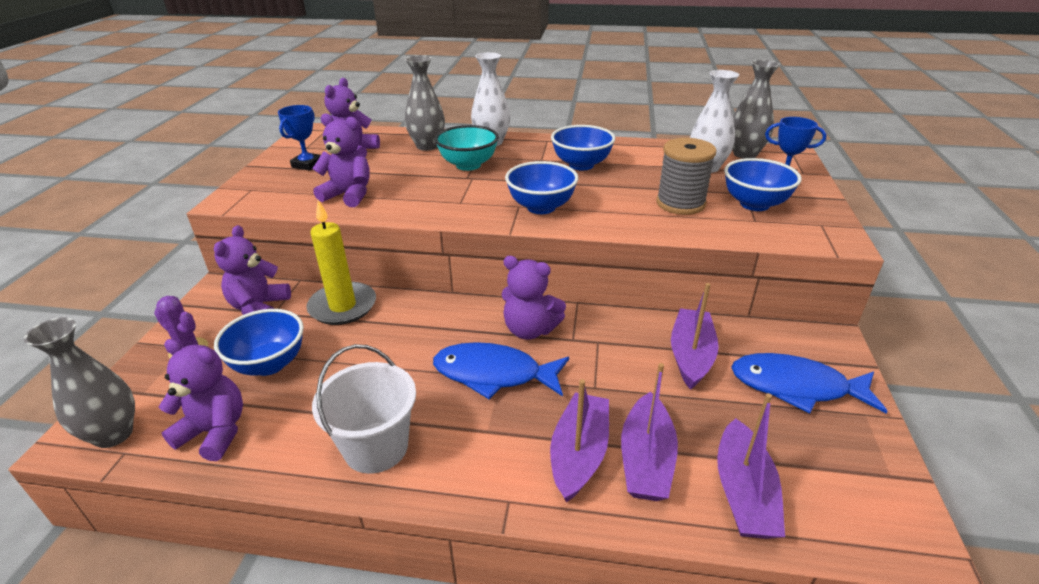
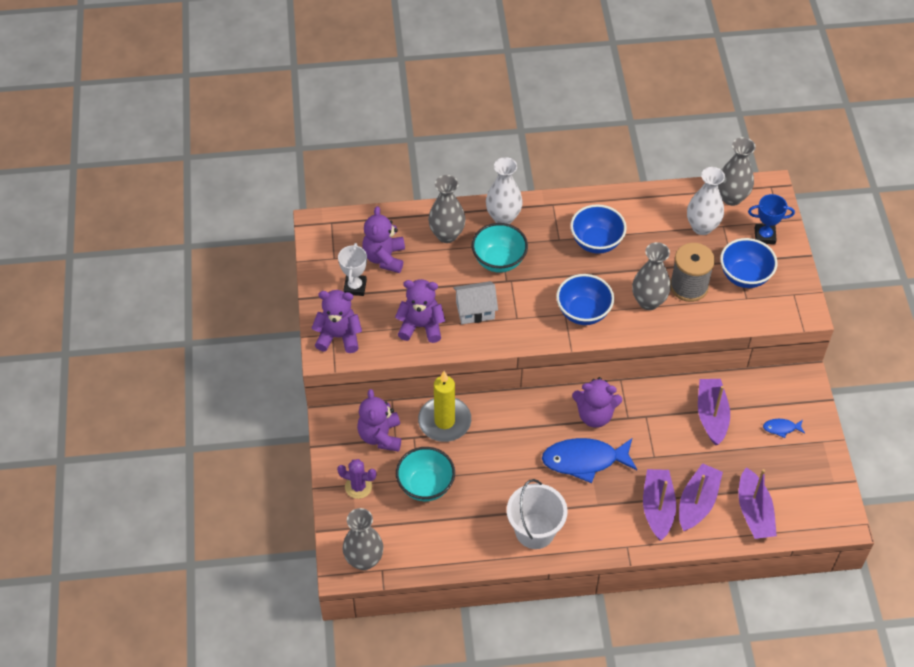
camera: 15 degrees left, 20 degrees up
purple teddy bear [159,339,243,461] -> purple teddy bear moved to [312,290,362,353]
blue bowl [214,309,304,376] -> turquoise bowl [396,447,455,501]
blue trophy [278,105,321,170] -> white trophy [338,243,367,296]
purple boat [621,363,678,501] -> purple boat turned 150 degrees counterclockwise [679,463,723,531]
blue fish [731,353,887,414] -> blue fish [763,419,805,438], size x0.45
none -> white house [453,281,498,324]
none -> grey vase [632,242,671,310]

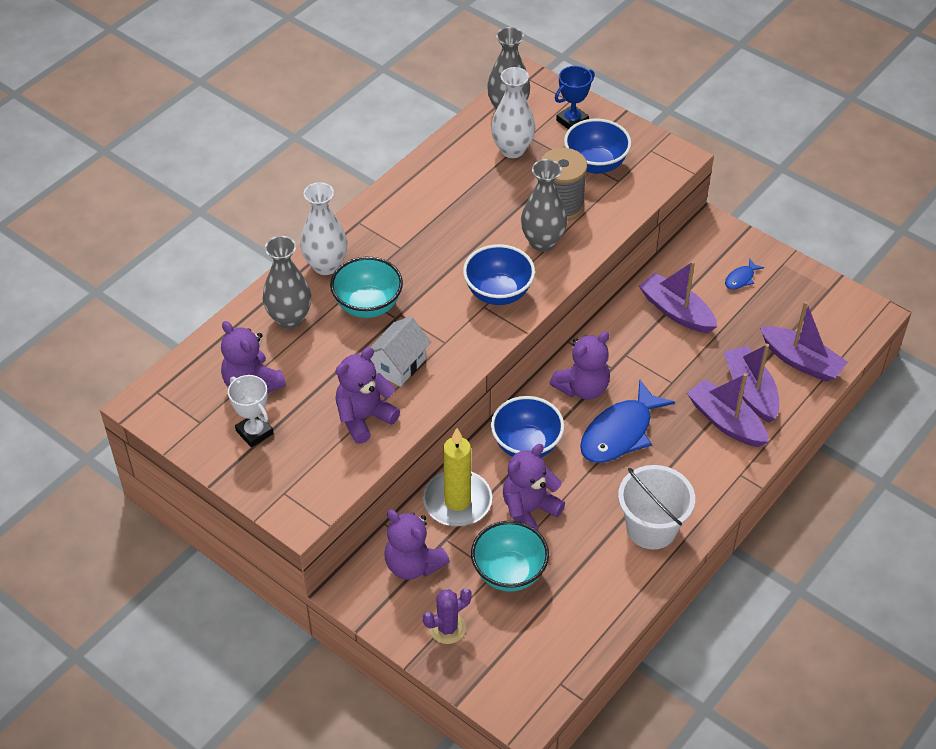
camera: 45 degrees left, 5 degrees down
purple teddy bear [312,290,362,353] -> purple teddy bear moved to [503,444,565,531]
grey vase [343,508,383,570] -> none
blue bowl [570,204,627,254] -> blue bowl moved to [491,396,564,457]

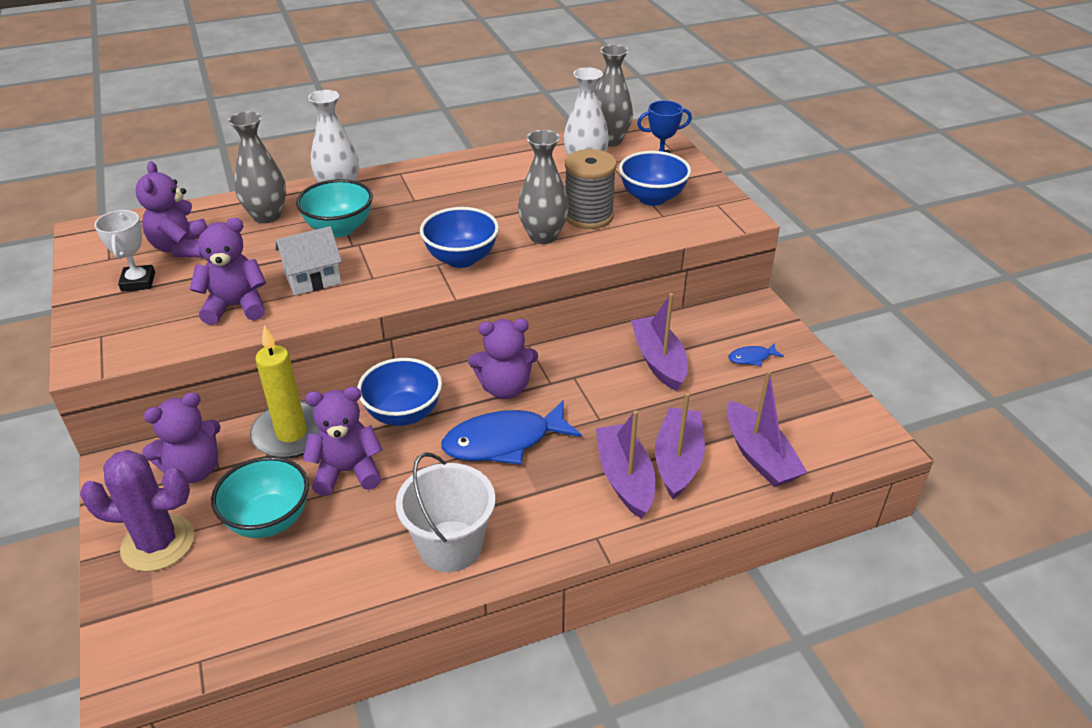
camera: 30 degrees right, 10 degrees down
purple teddy bear [384,510,450,580] -> purple teddy bear turned 105 degrees counterclockwise [142,392,221,483]
purple cactus [423,588,472,644] -> purple cactus [80,450,194,572], size x1.60

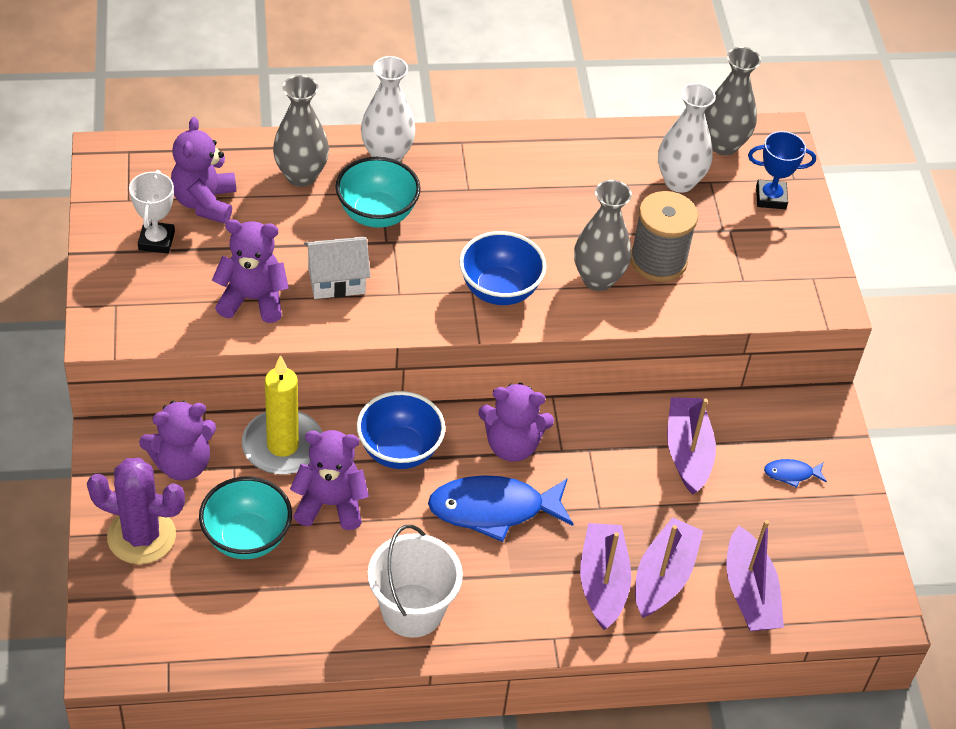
camera: 10 degrees right, 10 degrees up
blue bowl [619,151,691,206] -> none

